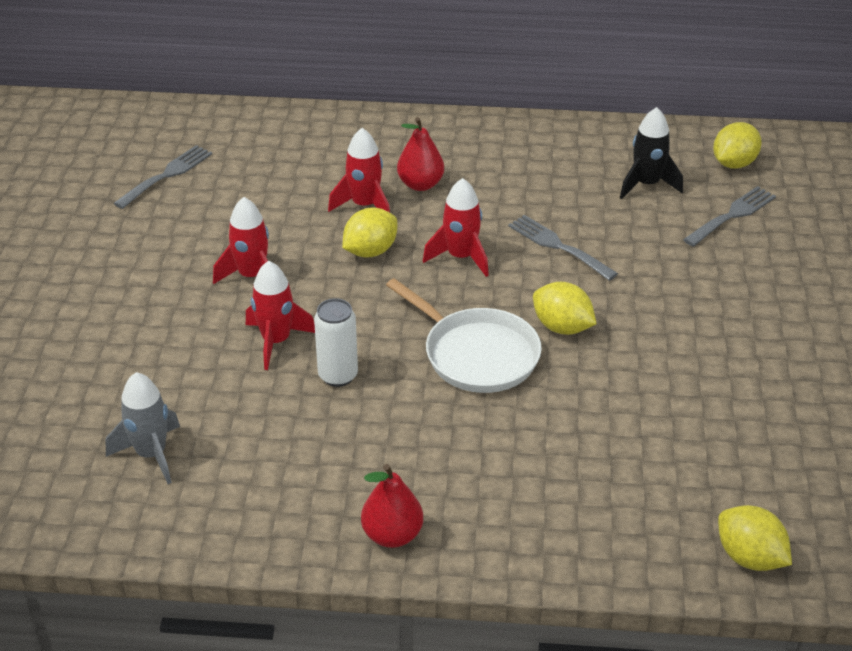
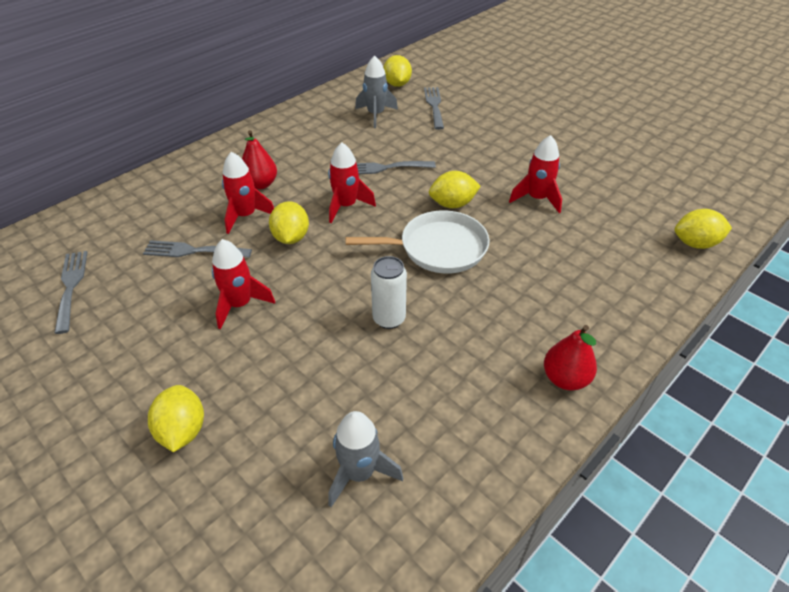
camera: 50 degrees left, 5 degrees up
red rocket [246,261,315,370] -> red rocket moved to [509,135,562,213]
black rocket [620,107,683,199] -> grey rocket [355,55,398,128]
none -> grey fork [143,240,252,258]
none -> yellow lemon [148,385,204,452]

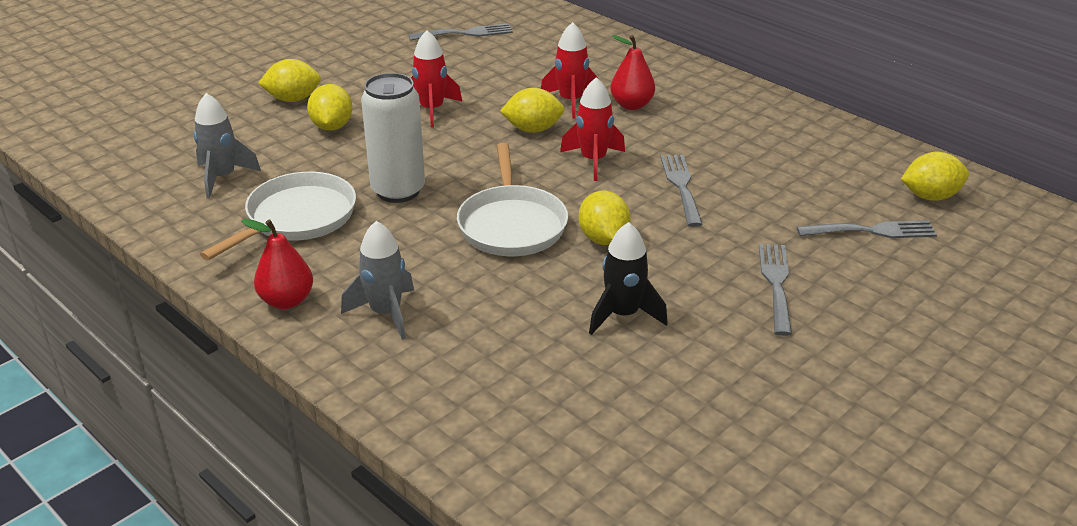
camera: 90 degrees right, 10 degrees down
grey fork [143,240,252,258] -> grey fork moved to [759,244,792,336]
grey rocket [355,55,398,128] -> grey rocket moved to [341,221,414,340]
white can [371,256,407,329] -> white can [361,73,425,203], size x1.50
red rocket [509,135,562,213] -> black rocket [589,222,668,335]
yellow lemon [674,209,732,249] -> yellow lemon moved to [307,84,353,131]
none -> white pan [200,172,356,260]

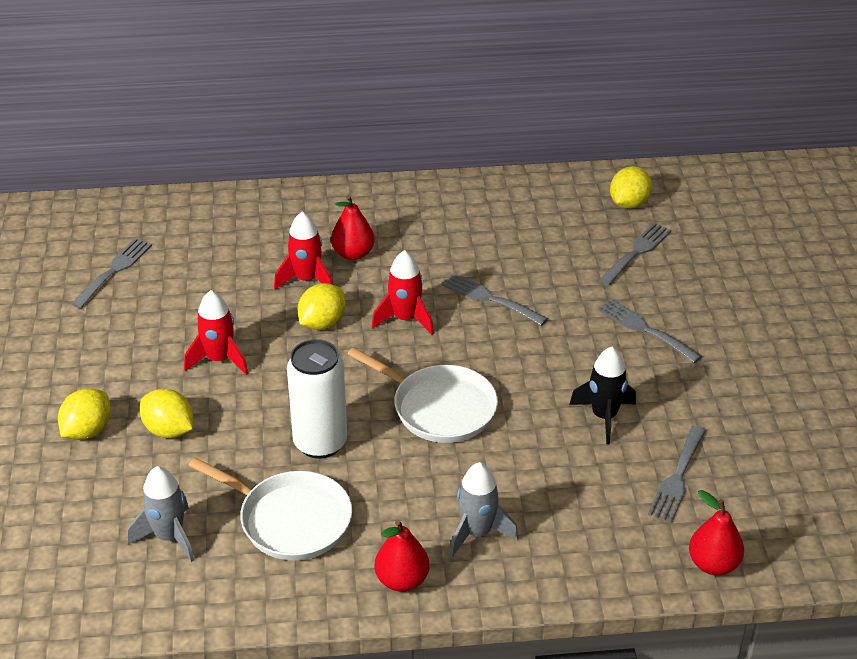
camera: 50 degrees left, 5 degrees up
white pan [200,172,356,260] -> white pan turned 135 degrees clockwise [188,457,352,561]
yellow lemon [579,191,631,245] -> none
none -> grey fork [648,425,706,522]
none -> red pear [689,490,744,575]

